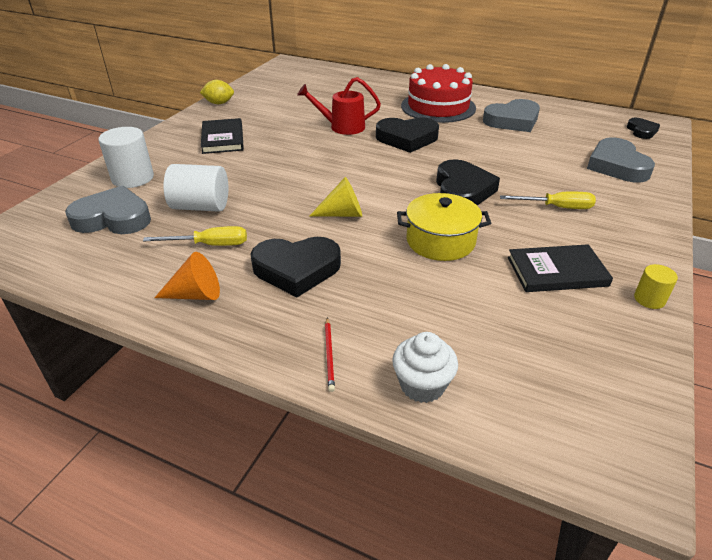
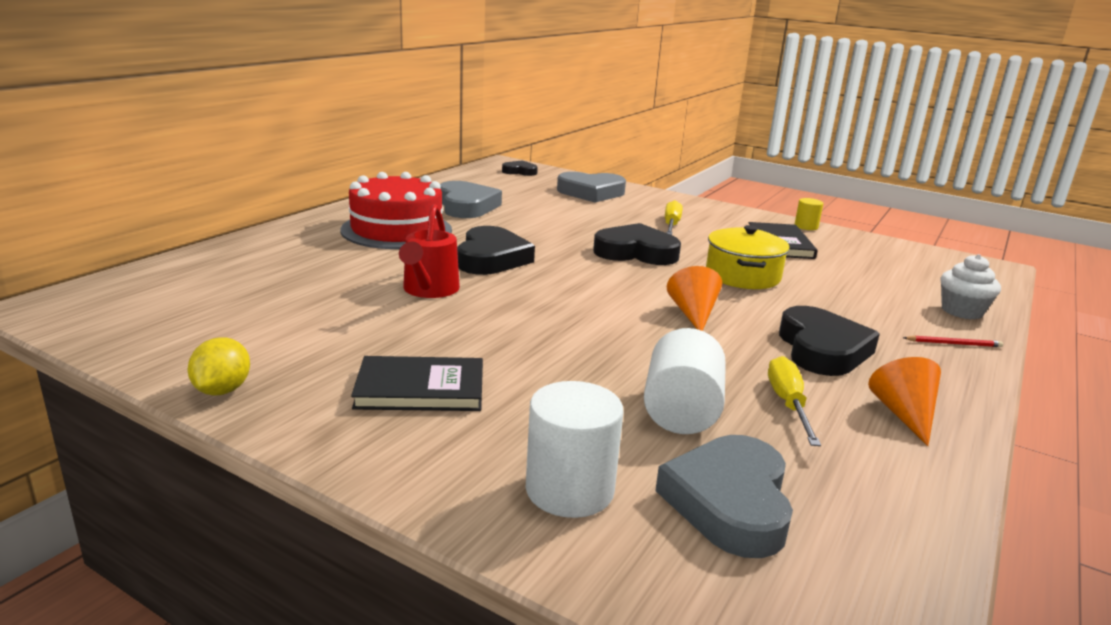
camera: 85 degrees left, 15 degrees down
yellow cone [310,177,362,217] -> orange cone [667,266,722,331]

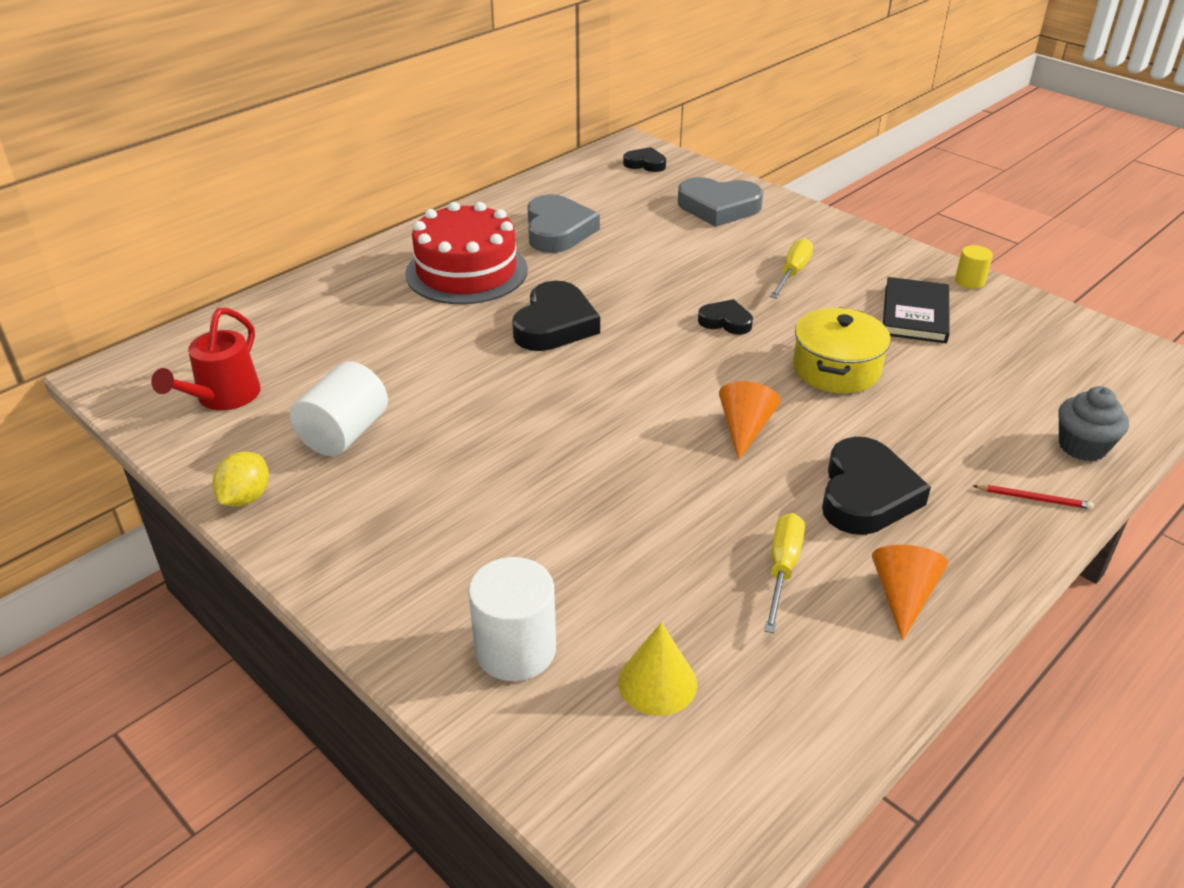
camera: 15 degrees right, 15 degrees up
black book [351,356,483,411] -> none
red watering can [399,204,460,298] -> red watering can moved to [151,308,261,410]
black heart [593,223,681,265] -> black heart [698,299,753,335], size x0.55
white cylinder [644,328,726,434] -> white cylinder moved to [290,361,388,456]
grey heart [655,435,793,558] -> yellow cone [618,622,697,716]
white cupcake [940,254,1001,320] -> grey cupcake [1058,386,1129,461]

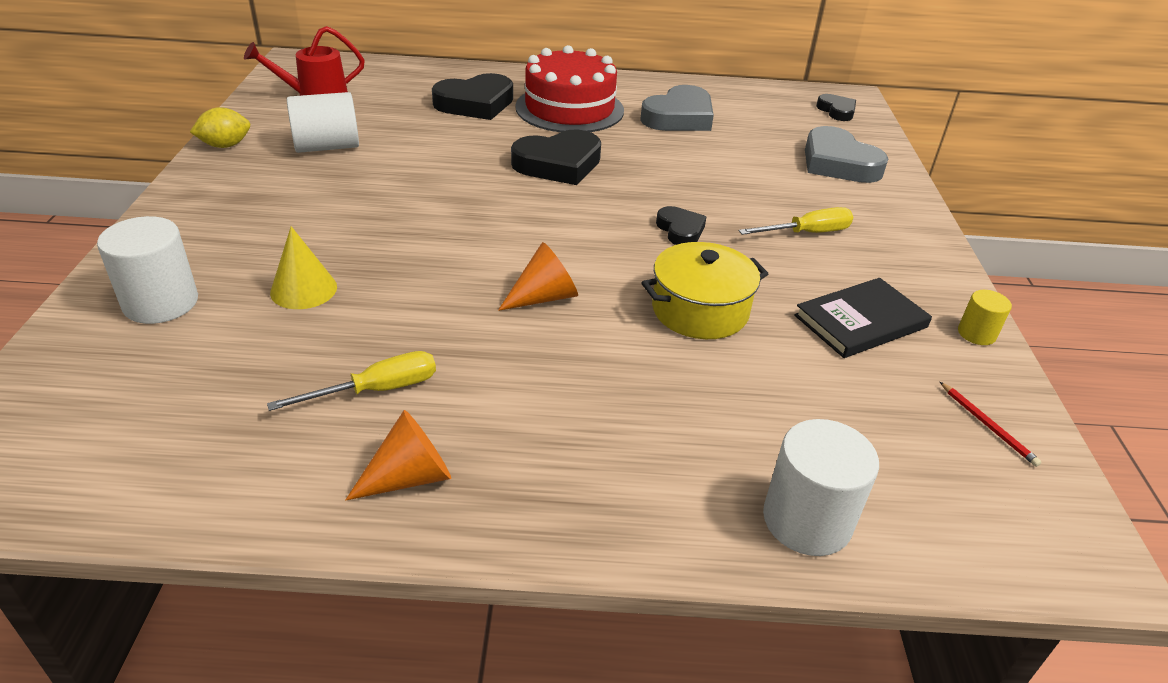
camera: 45 degrees right, 0 degrees up
yellow cone [618,622,697,716] -> yellow cone moved to [270,226,337,309]
black heart [822,437,931,535] -> black heart moved to [432,73,513,120]
red pencil [974,485,1094,509] -> red pencil moved to [940,382,1042,467]
grey cupcake [1058,386,1129,461] -> white cylinder [763,419,879,556]

